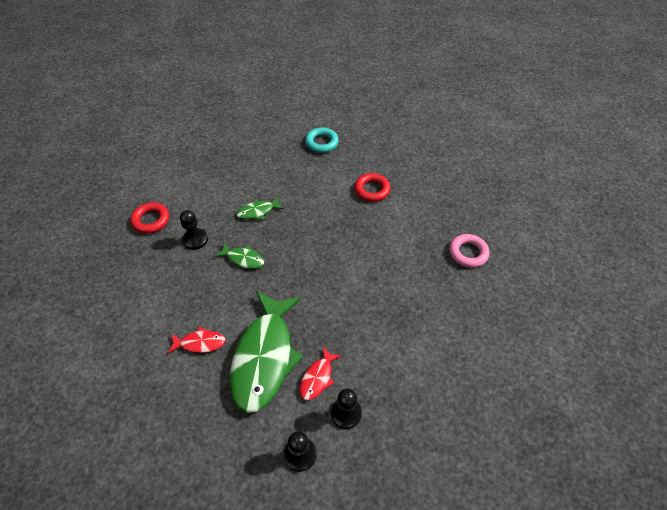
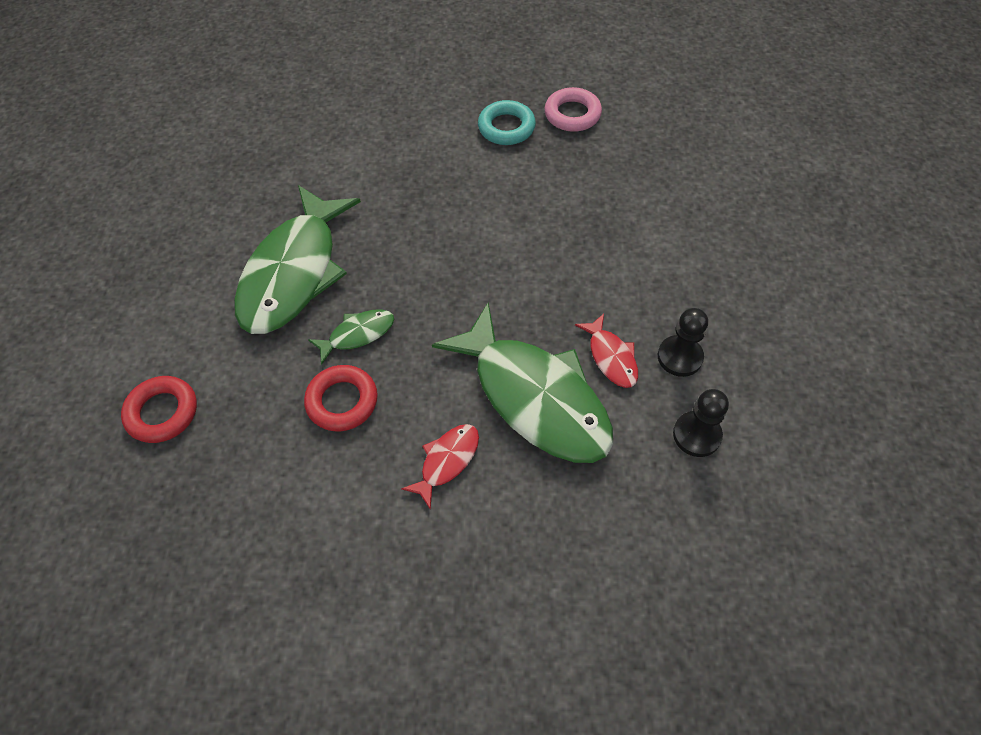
camera: 50 degrees left, 5 degrees up
black pawn [180,210,208,250] -> none
green fish [236,197,284,220] -> green fish [234,185,361,334], size x2.27
turquoise ring [305,127,339,153] -> turquoise ring moved to [478,100,536,145]
red ring [354,173,391,202] -> red ring moved to [304,365,378,431]

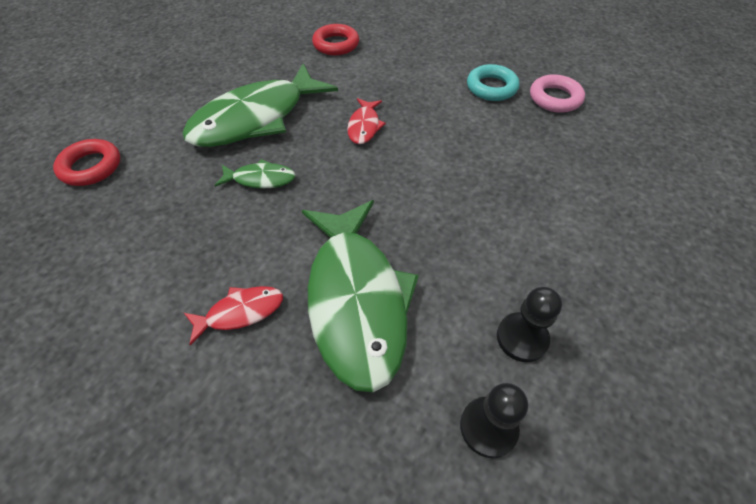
camera: 30 degrees right, 5 degrees down
red ring [304,365,378,431] -> red ring moved to [312,24,359,55]
red fish [575,314,638,388] -> red fish moved to [347,98,386,144]

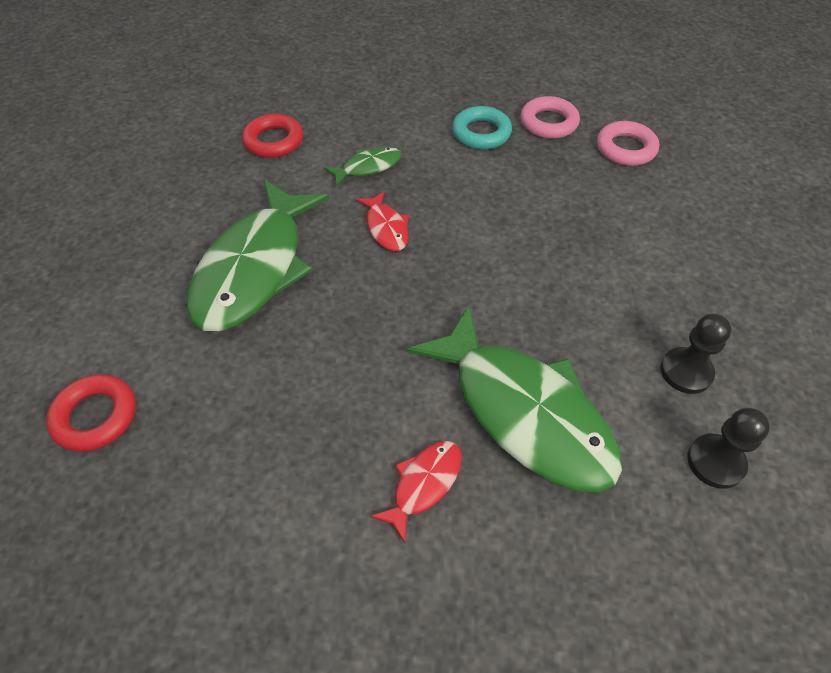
camera: 30 degrees left, 0 degrees up
green fish [215,159,295,188] -> green fish moved to [324,147,402,187]
none -> pink ring [597,121,659,166]

